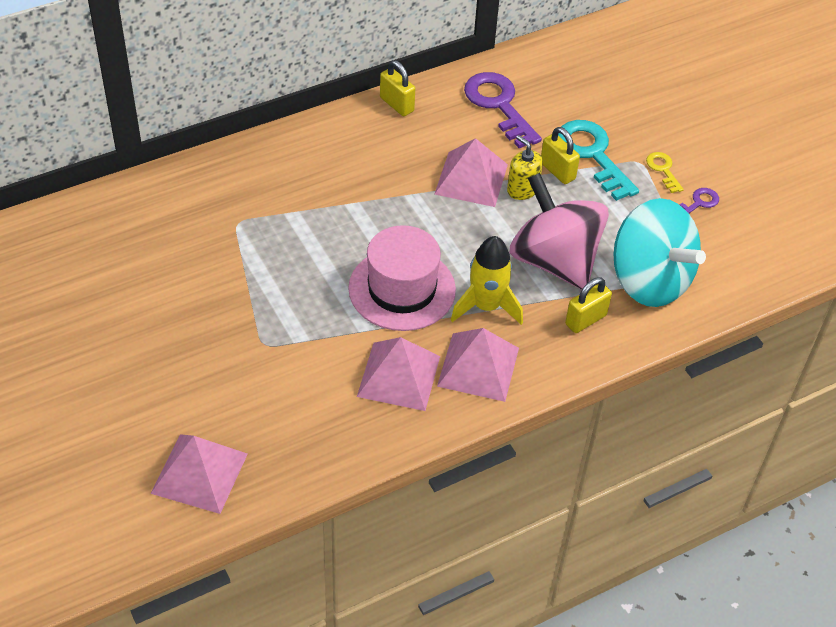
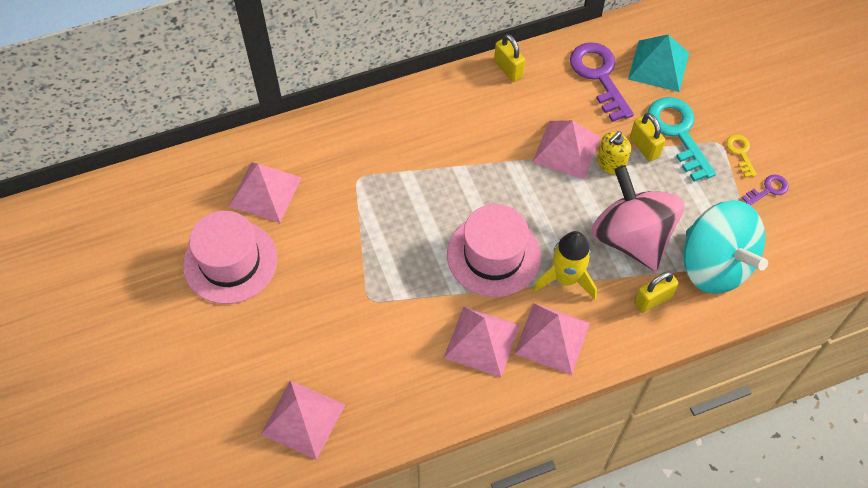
camera: 10 degrees right, 10 degrees up
yellow soap dispenser [507,135,543,200] -> yellow soap dispenser turned 105 degrees counterclockwise [597,131,631,175]
none -> pink hat [183,211,278,304]
none -> pink pyramid [229,162,302,222]
none -> turquoise pyramid [628,35,689,92]

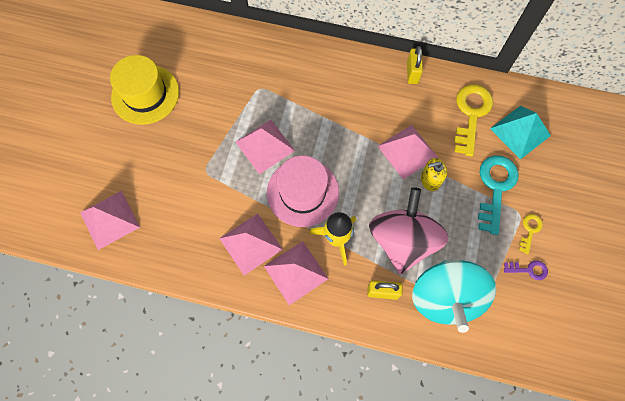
camera: 35 degrees right, 10 degrees up
pink hat [183,211,278,304] -> yellow hat [110,55,179,125]
pink pyramid [229,162,302,222] -> pink pyramid moved to [236,120,295,174]
purple key [570,42,634,122] -> yellow key [454,85,493,157]
yellow padlock [630,113,666,161] -> none

